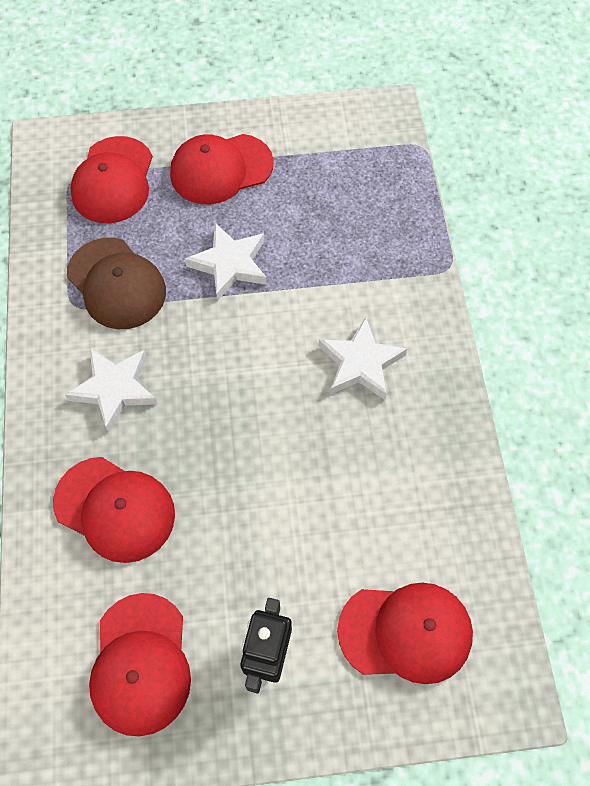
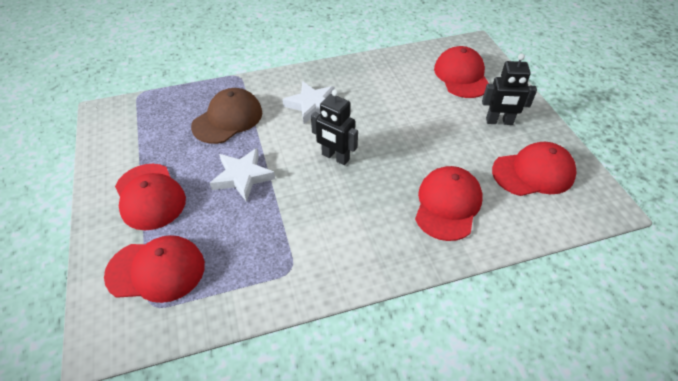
camera: 100 degrees left, 15 degrees down
white star [65,348,157,433] -> none
brown cap [67,238,166,329] -> brown cap moved to [191,88,262,144]
none -> black robot [311,89,358,165]

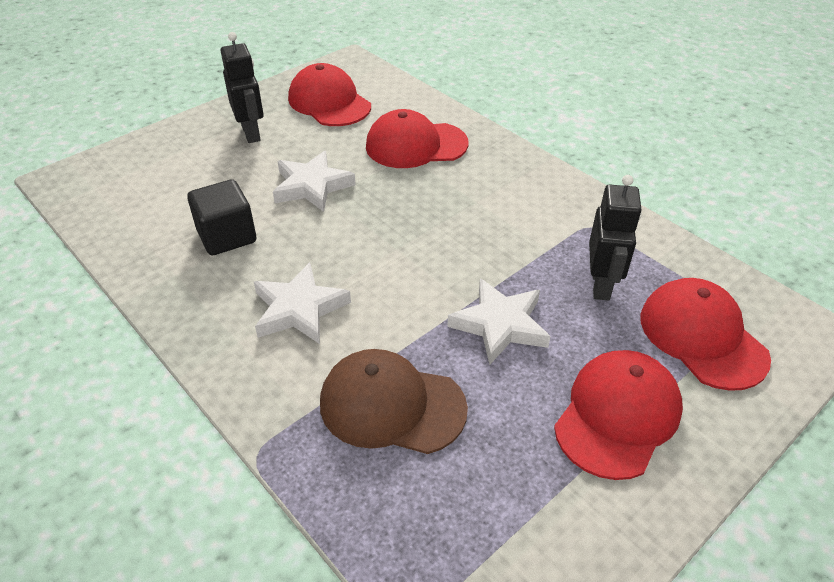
camera: 115 degrees left, 5 degrees down
black robot [311,89,358,165] -> black robot moved to [589,175,642,301]
red cap [434,46,489,98] -> none
none -> black cube [187,180,256,255]
none -> white star [273,151,356,212]

